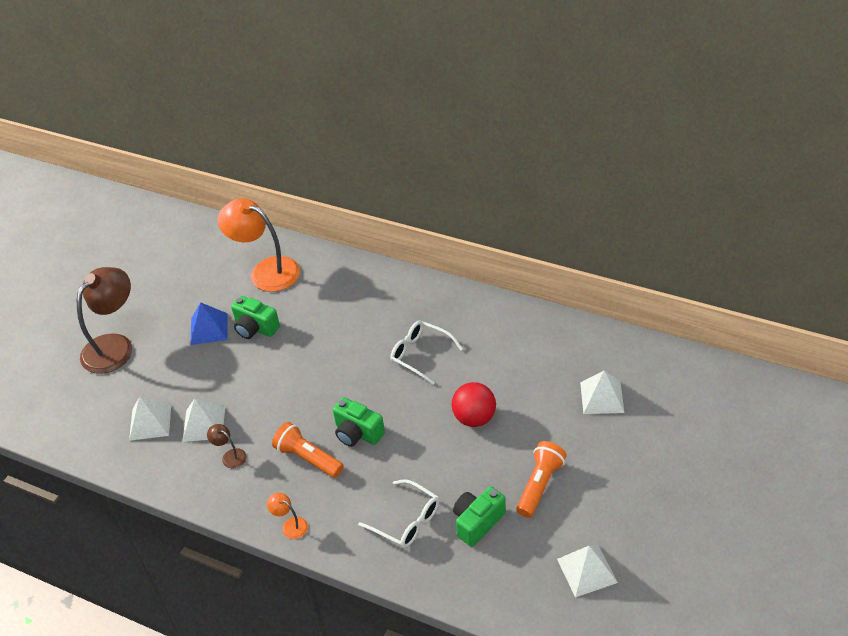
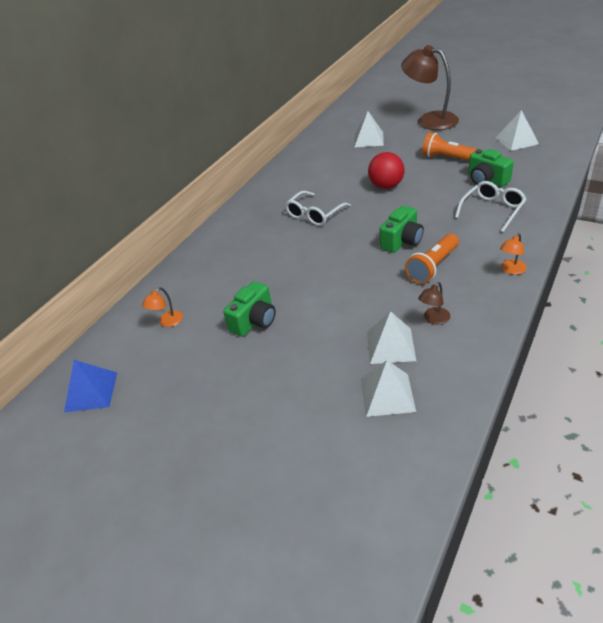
camera: 85 degrees left, 5 degrees down
brown lamp [77,267,132,374] -> brown lamp moved to [401,45,459,130]
blue pyramid [190,302,227,345] -> blue pyramid moved to [64,360,117,412]
orange lamp [218,198,300,292] -> orange lamp [142,287,183,327], size x0.42

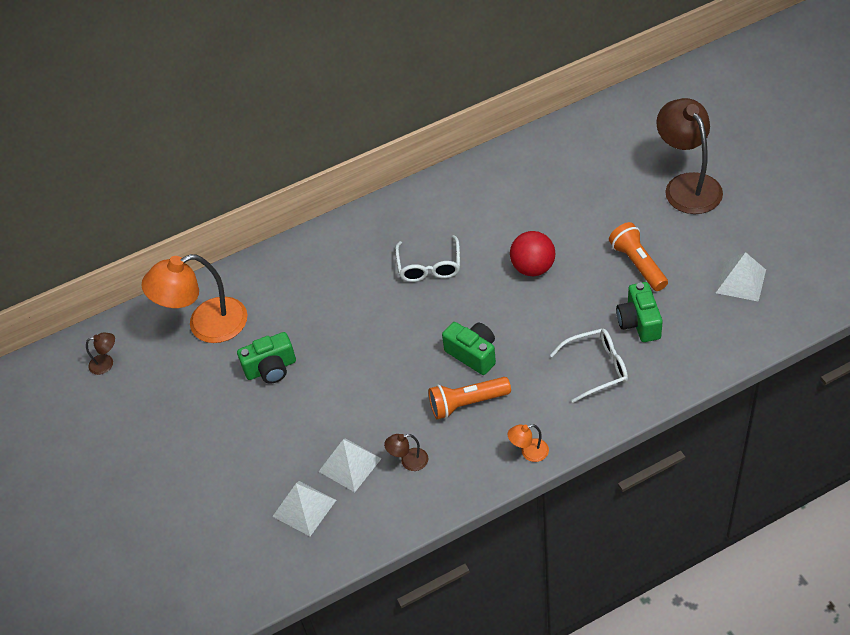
camera: 35 degrees right, 10 degrees up
blue pyramid [64,360,117,412] -> brown lamp [86,333,115,375]
orange lamp [142,287,183,327] -> orange lamp [141,254,247,343], size x2.37
white glasses [285,191,351,226] -> white glasses turned 75 degrees counterclockwise [395,235,460,282]
white pyramid [354,111,384,147] -> none
green camera [380,206,424,253] -> green camera turned 120 degrees counterclockwise [442,322,496,375]

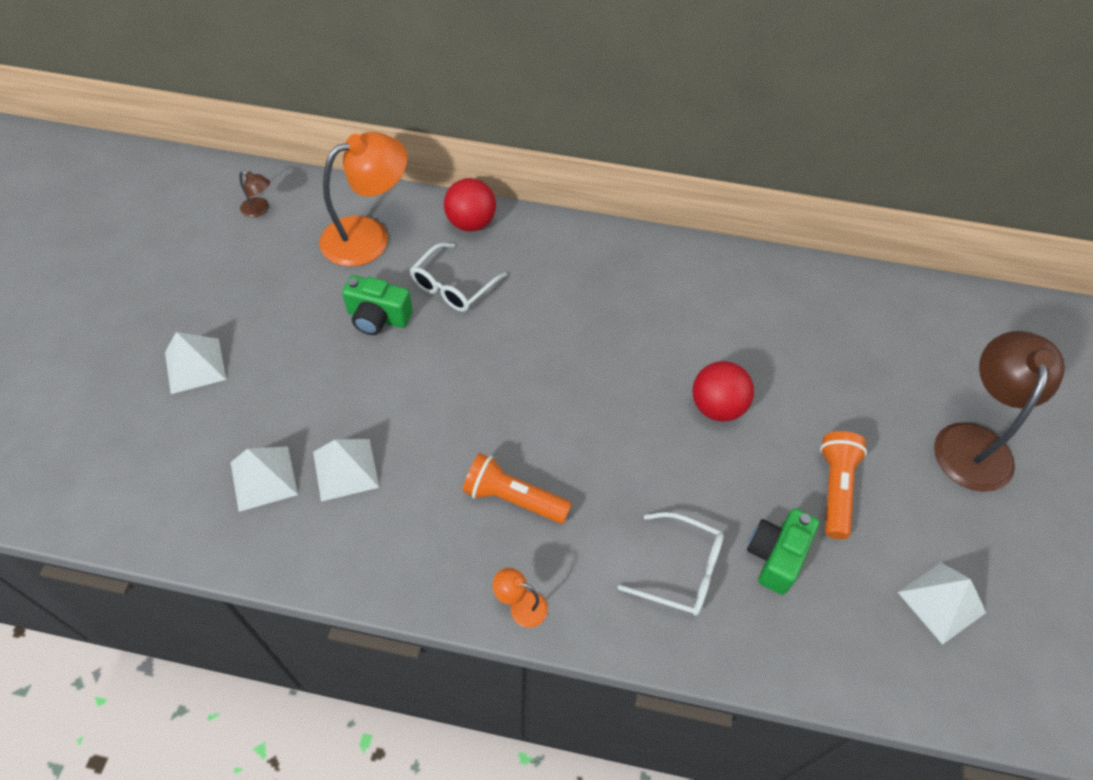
camera: 30 degrees right, 5 degrees up
orange lamp [141,254,247,343] -> orange lamp turned 135 degrees clockwise [320,132,407,267]
brown lamp [384,434,428,471] -> none
white glasses [395,235,460,282] -> white glasses moved to [410,243,507,312]
green camera [442,322,496,375] -> none
none -> white pyramid [165,332,226,394]
none -> red ball [444,178,496,231]

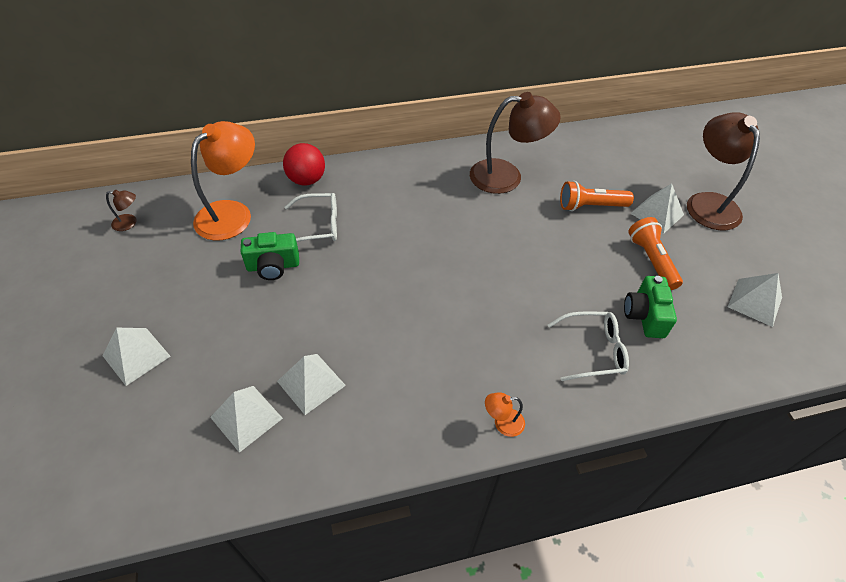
camera: 25 degrees left, 5 degrees down
white glasses [410,243,507,312] -> white glasses turned 105 degrees counterclockwise [285,193,337,242]
orange flashlight [463,453,572,524] -> orange flashlight moved to [560,181,634,211]
red ball [692,361,754,422] -> none
none -> brown lamp [470,92,561,194]
none -> white pyramid [630,183,684,234]

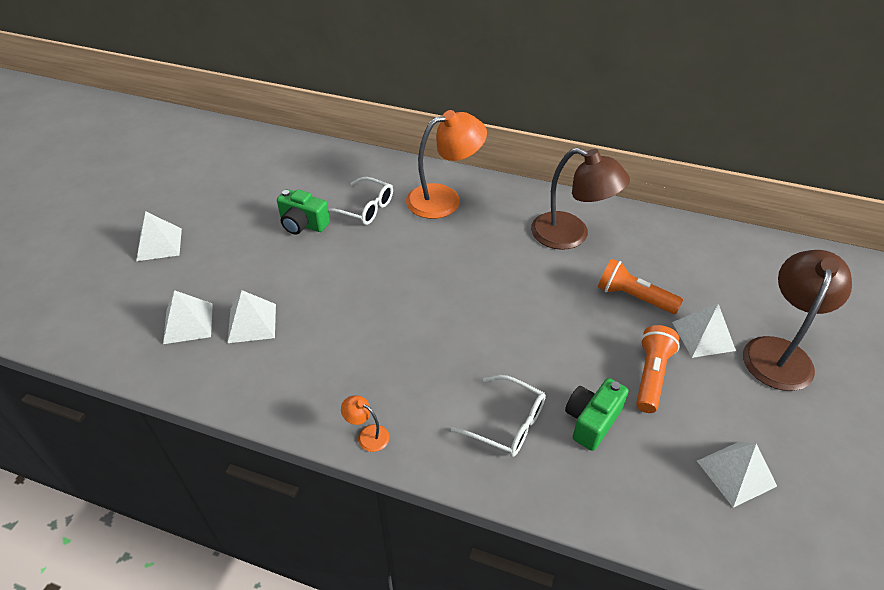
camera: 35 degrees right, 5 degrees down
brown lamp [106,190,136,231] -> none
orange lamp [191,121,255,241] -> orange lamp moved to [406,110,487,219]
red ball [283,143,325,186] -> none

